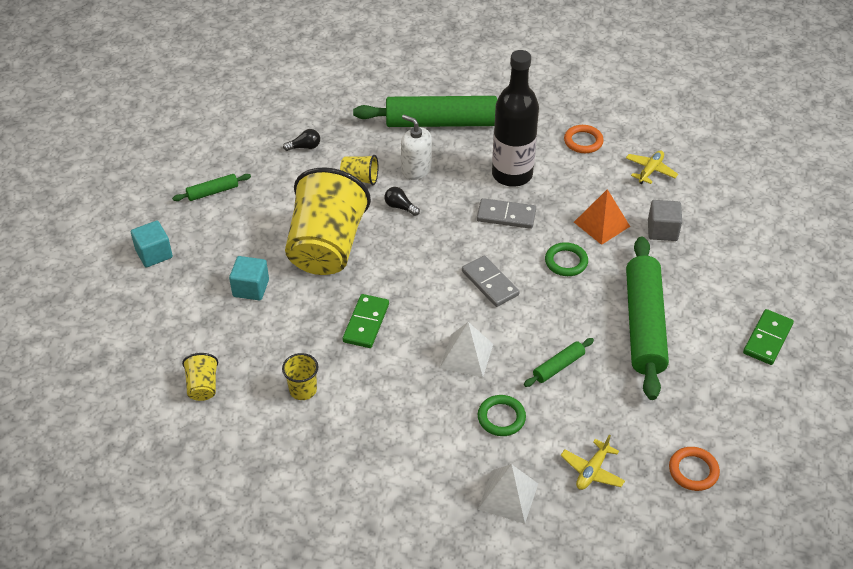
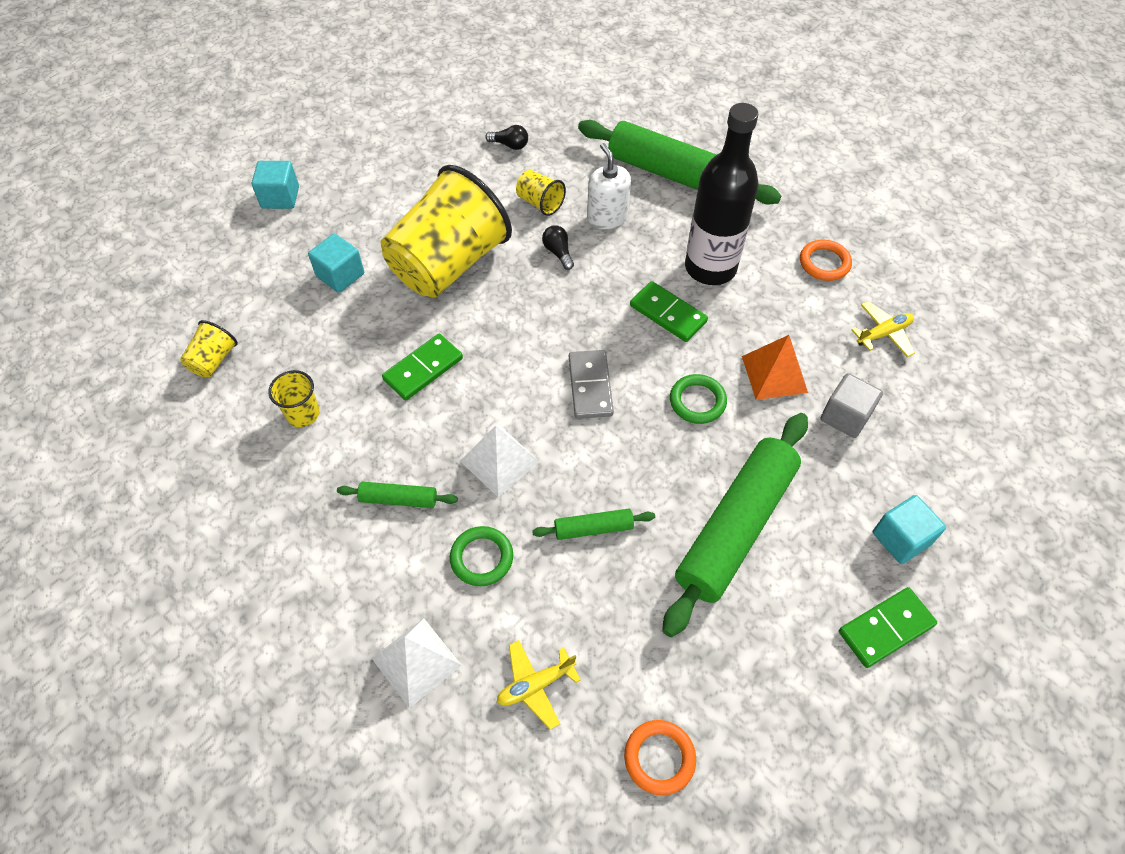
camera: 30 degrees right, 10 degrees up
green rolling pin [172,174,251,201] -> green rolling pin moved to [337,482,458,508]
grey domino [477,198,536,229] -> green domino [630,281,708,342]
none -> turquoise cube [873,495,946,564]

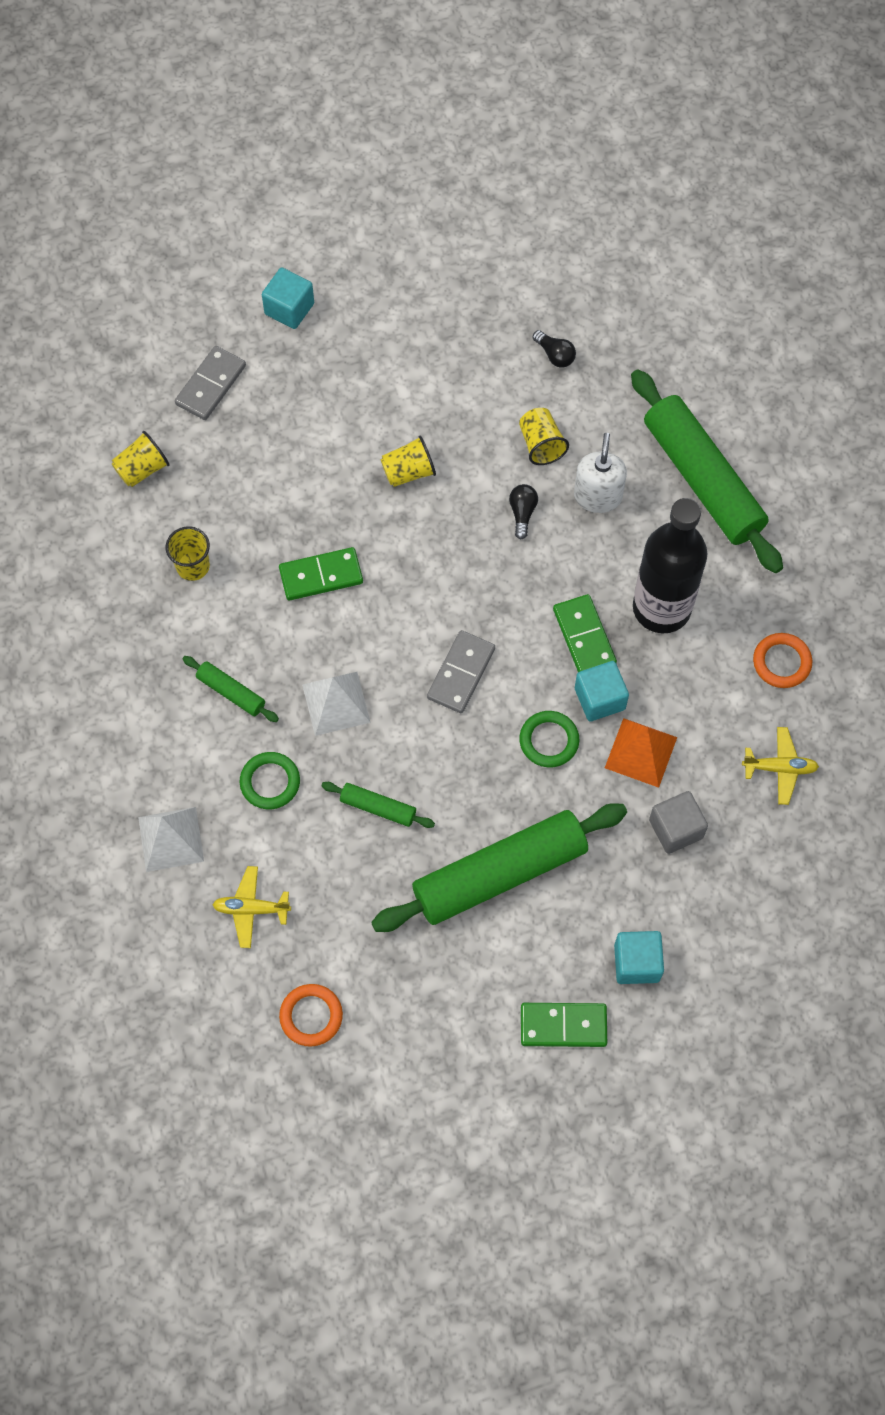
camera: 30 degrees right, 10 degrees up
turquoise cube [308,234,364,293] -> turquoise cube moved to [575,661,629,722]
yellow cup [381,165,512,298] -> yellow cup [380,436,436,487], size x0.41
none -> grey domino [175,346,246,420]

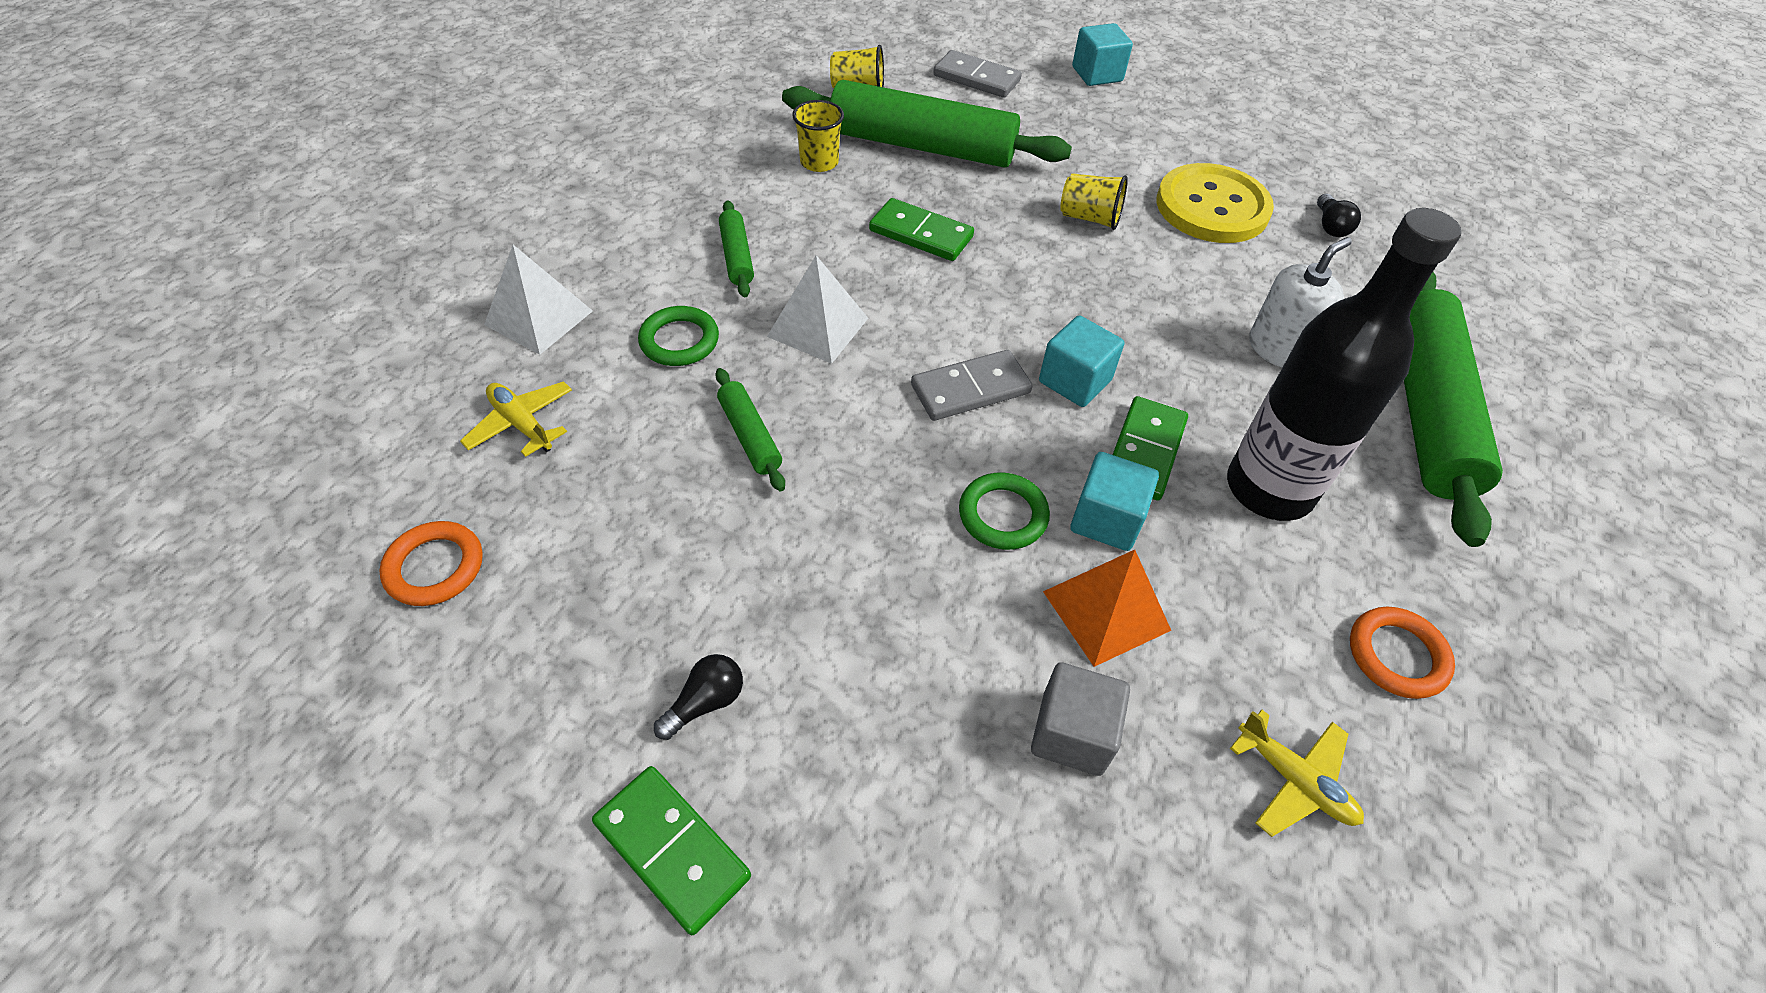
camera: 40 degrees right, 15 degrees down
grey domino [175,346,246,420] -> grey domino turned 45 degrees clockwise [933,50,1022,98]
green rolling pin [371,803,627,932] -> green rolling pin moved to [782,80,1072,168]
black light bulb [509,484,538,539] -> black light bulb moved to [654,654,743,740]
yellow cup [519,408,569,465] -> none
turquoise cube [614,931,664,984] -> turquoise cube moved to [1039,315,1124,407]
none -> yellow button [1157,163,1274,243]

